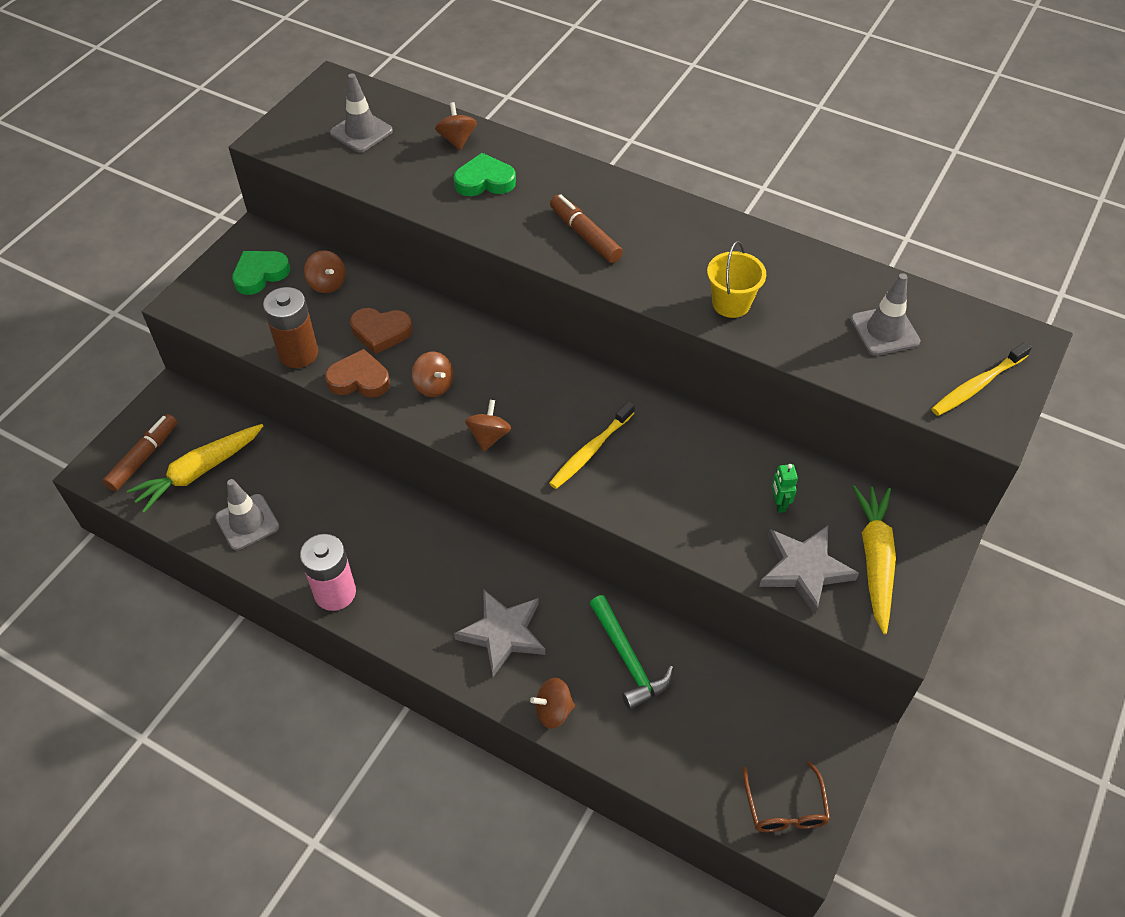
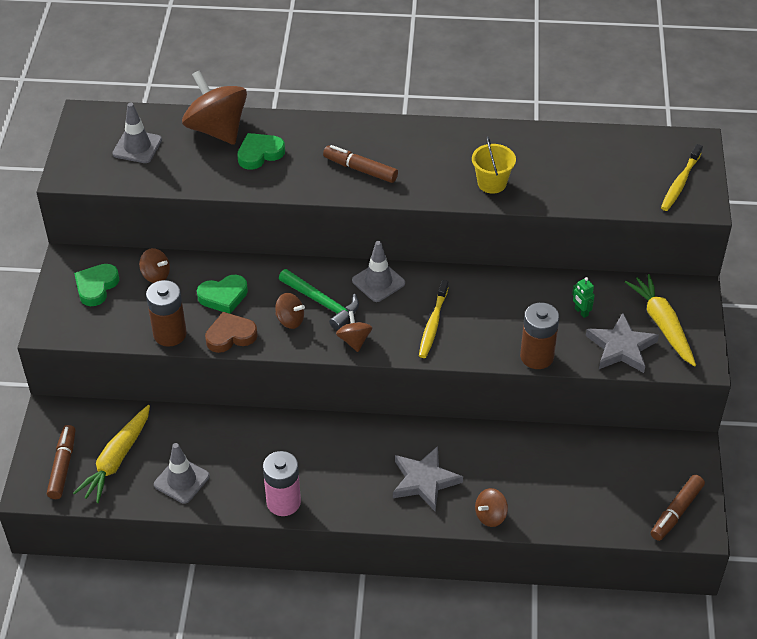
camera: 25 degrees left, 5 degrees down
brown heart [350,308,412,354] -> green heart [197,275,248,314]
brown spinning top [435,102,477,150] -> brown spinning top [182,71,247,145], size x2.06
green hammer [589,595,673,710] -> green hammer moved to [279,269,359,330]
brown glasses [743,761,830,832] -> brown marker [651,475,705,541]
grey traffic cone [850,273,921,356] -> grey traffic cone moved to [352,241,405,302]
none -> brown battery [520,302,559,369]

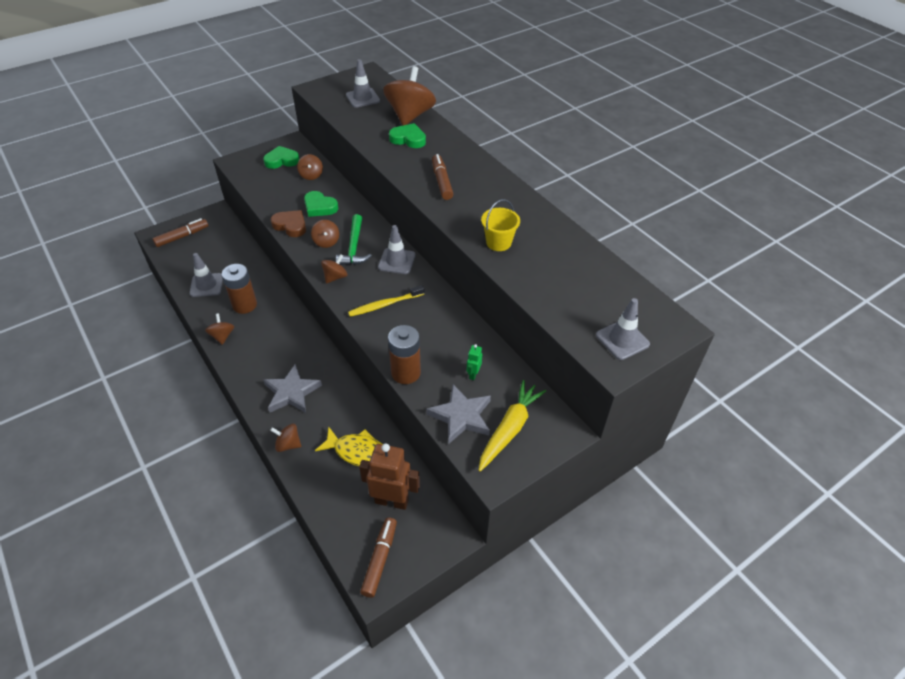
camera: 50 degrees right, 0 degrees up
yellow carrot [73,405,150,503] -> none
brown battery [146,280,187,347] -> brown battery moved to [222,264,257,314]
pink battery [263,451,301,516] -> brown spinning top [205,313,234,345]
brown marker [651,475,705,541] -> brown marker turned 105 degrees clockwise [360,517,397,598]
yellow toothbrush [661,144,703,211] -> grey traffic cone [596,298,650,360]
none -> yellow fish [315,427,382,466]
none -> brown robot [359,444,420,510]

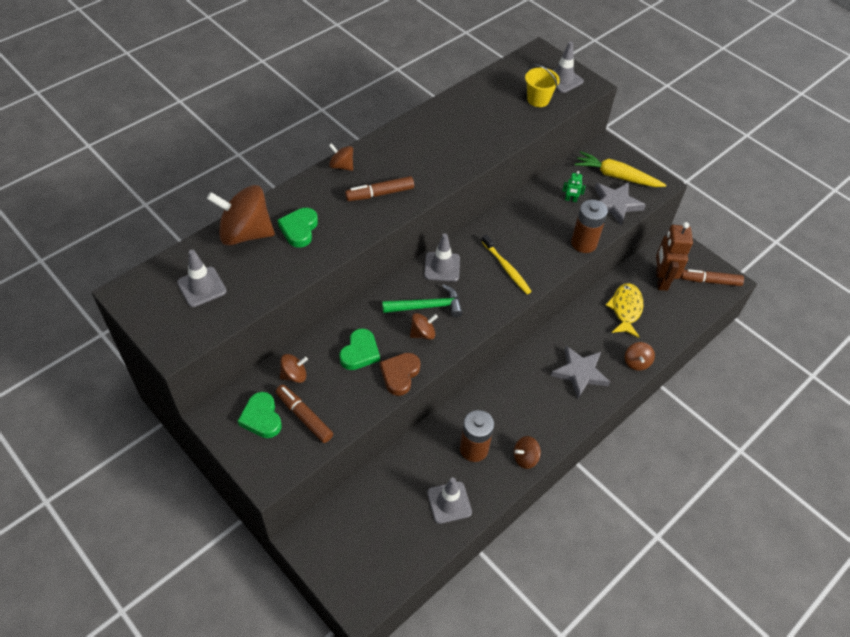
camera: 100 degrees left, 5 degrees up
brown marker [152,218,208,247] -> brown marker moved to [276,385,333,443]
brown spinning top [321,254,348,284] -> brown spinning top moved to [329,143,353,171]
yellow bucket [481,199,520,251] -> yellow bucket moved to [525,64,560,107]

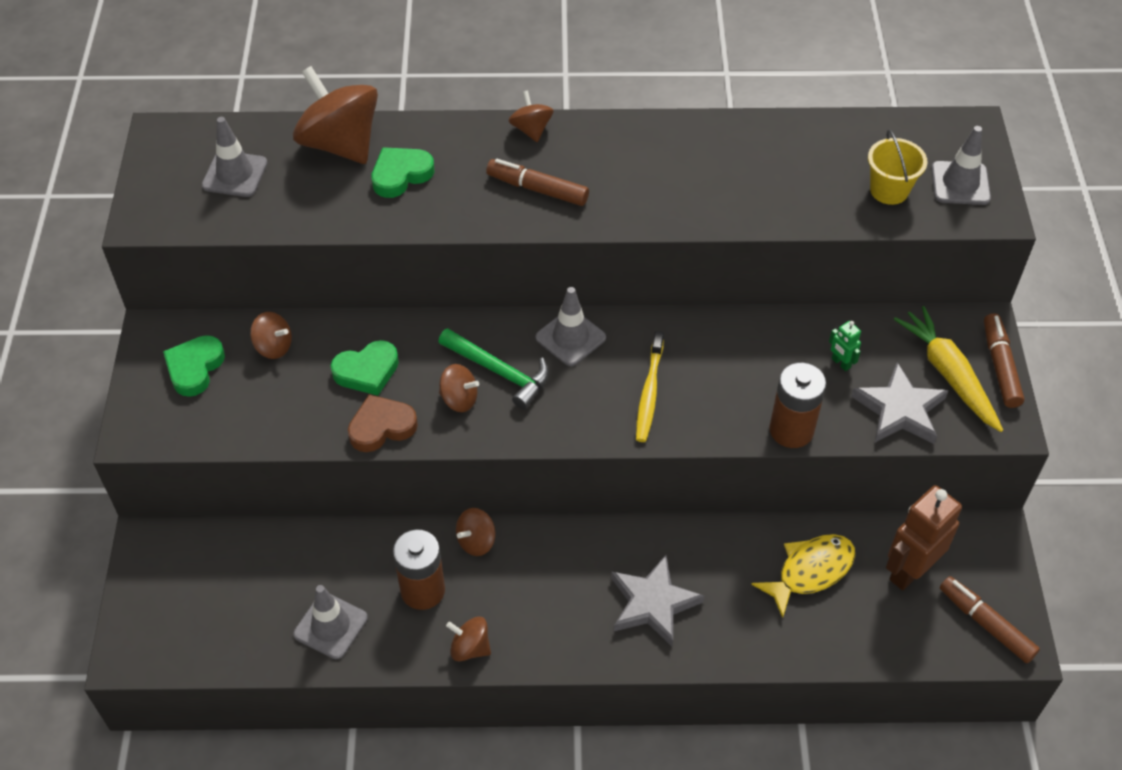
camera: 45 degrees right, 0 degrees up
brown marker [276,385,333,443] -> brown marker moved to [984,313,1024,408]
brown spinning top [625,342,655,370] -> brown spinning top moved to [456,508,495,556]

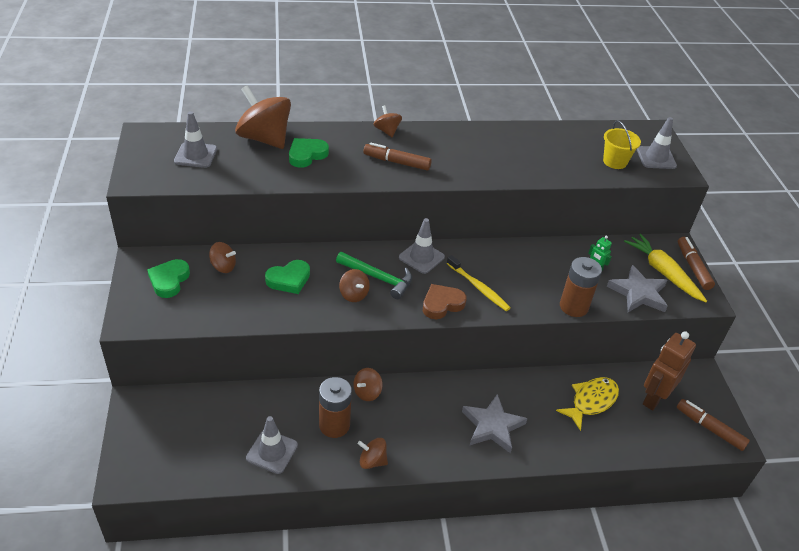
camera: 10 degrees left, 10 degrees down
brown heart [348,394,418,452] -> brown heart moved to [423,284,467,319]
brown spinning top [439,364,479,412] -> brown spinning top turned 45 degrees clockwise [339,269,370,302]
yellow toothbrush [636,331,664,442] -> yellow toothbrush turned 45 degrees counterclockwise [447,255,511,311]

